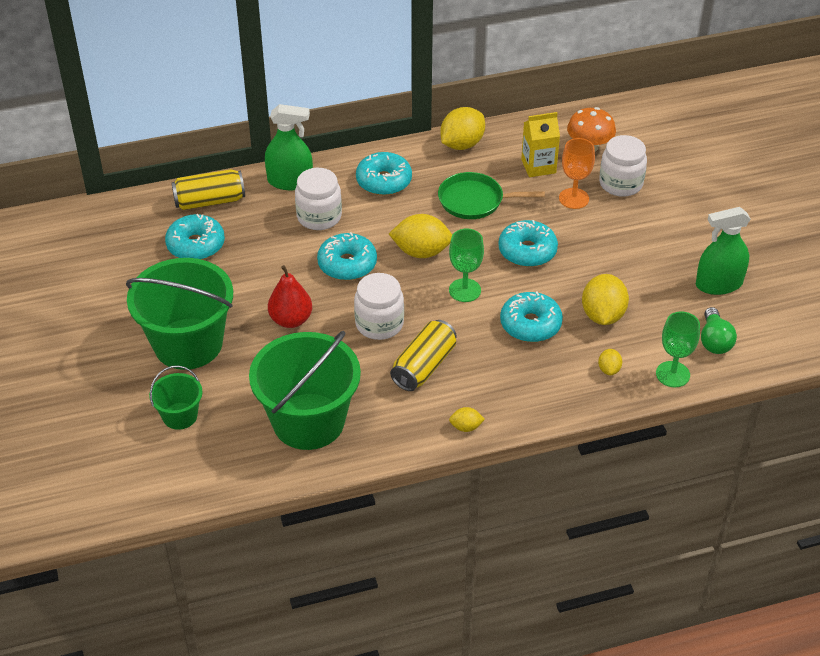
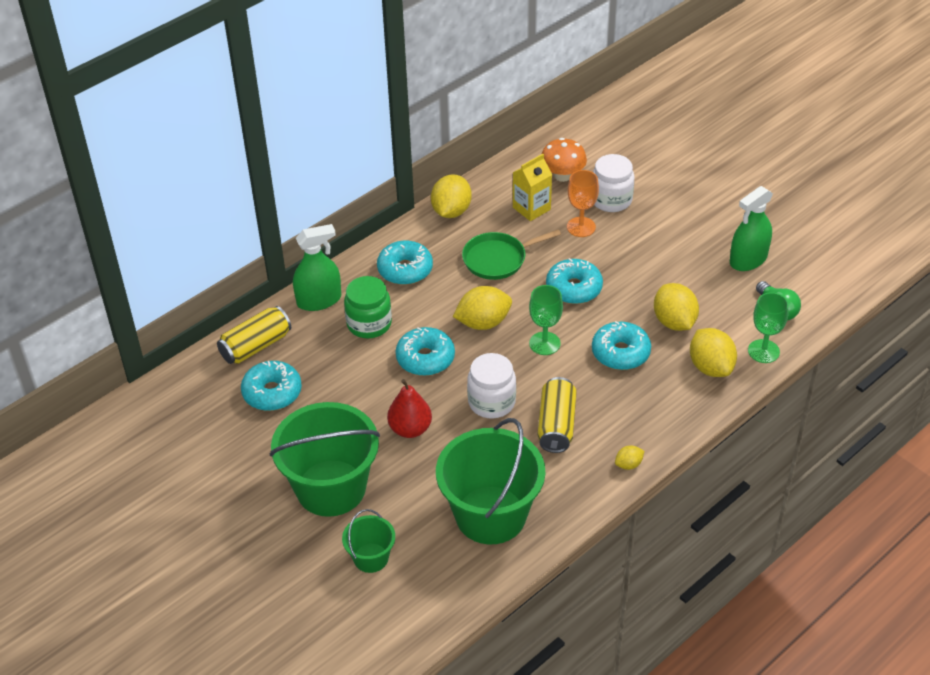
camera: 25 degrees left, 0 degrees up
white jar [295,168,342,230] -> green jar [344,276,392,338]
yellow lemon [598,349,622,375] -> yellow lemon [690,328,737,377], size x2.01

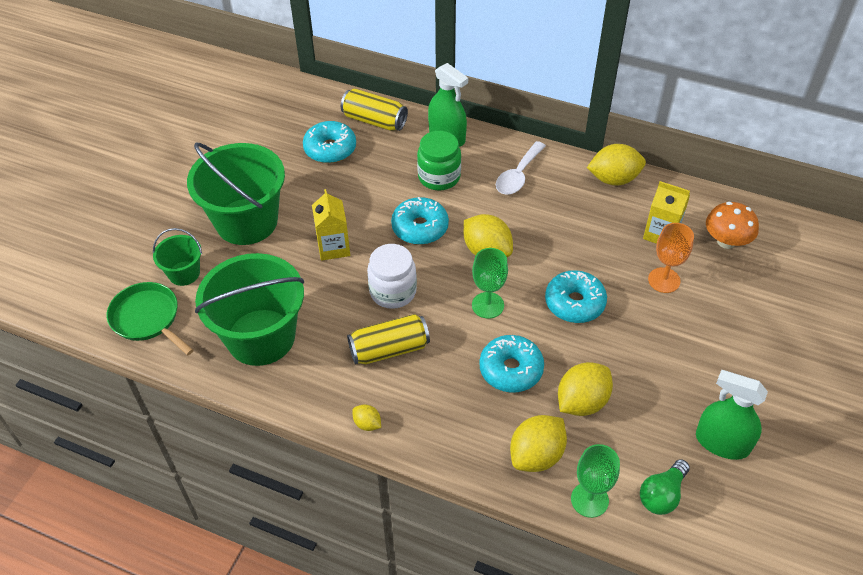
camera: 65 degrees right, 5 degrees up
turquoise donut [377,241,433,285] -> white spoon [496,141,546,195]
red pear [387,379,432,438] -> yellow carton [312,189,350,261]
green pan [462,229,561,280] -> green pan moved to [107,282,194,355]
white jar [593,154,634,212] -> none

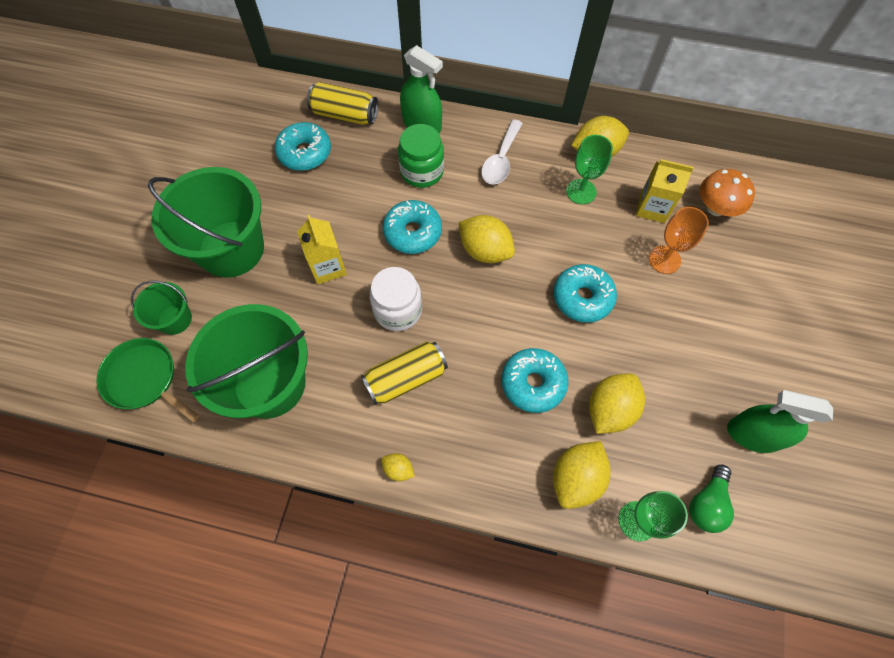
camera: 10 degrees left, 15 degrees up
green goblet [472,248,508,319] -> green goblet moved to [566,135,613,204]

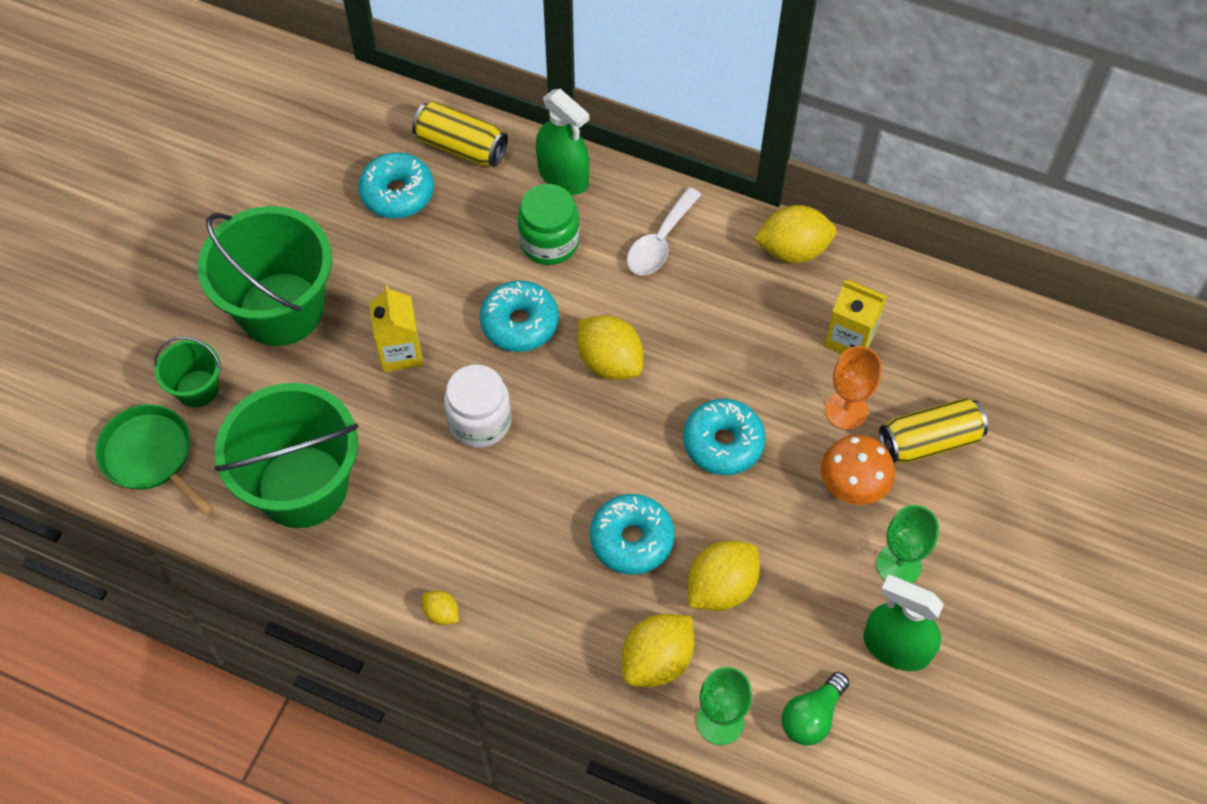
camera: 10 degrees right, 5 degrees down
yellow can [361,341,448,405] -> yellow can moved to [879,398,988,463]
green goblet [566,135,613,204] -> green goblet moved to [876,505,939,583]
orange mushroom [700,169,755,216] -> orange mushroom moved to [821,435,895,505]

